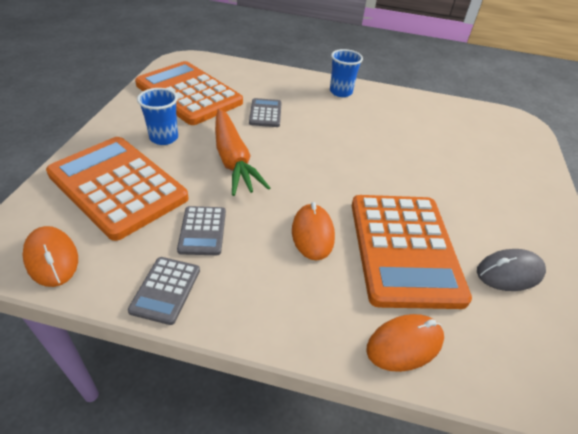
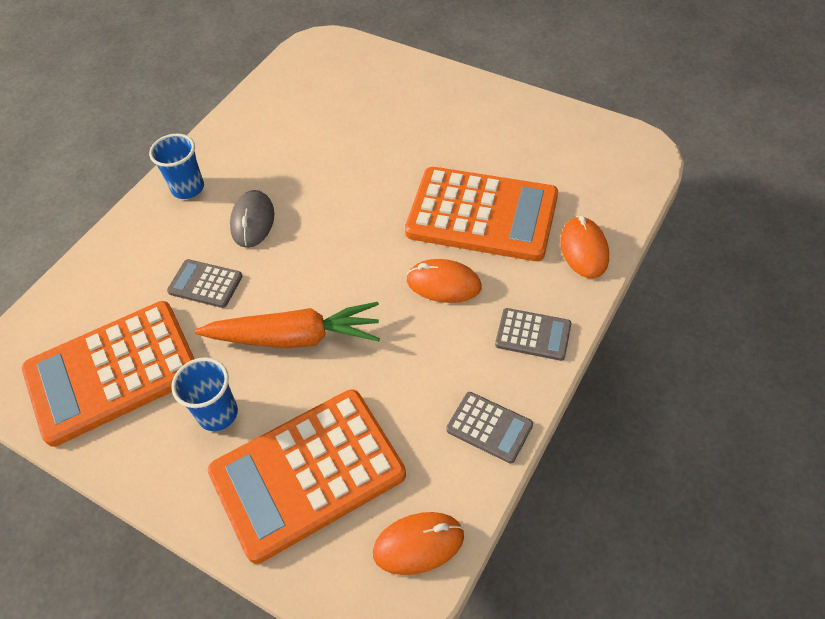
camera: 65 degrees left, 10 degrees up
grey calculator [177,206,226,255] -> grey calculator moved to [495,308,571,361]
grey mouse [477,249,546,291] -> grey mouse moved to [230,190,274,248]

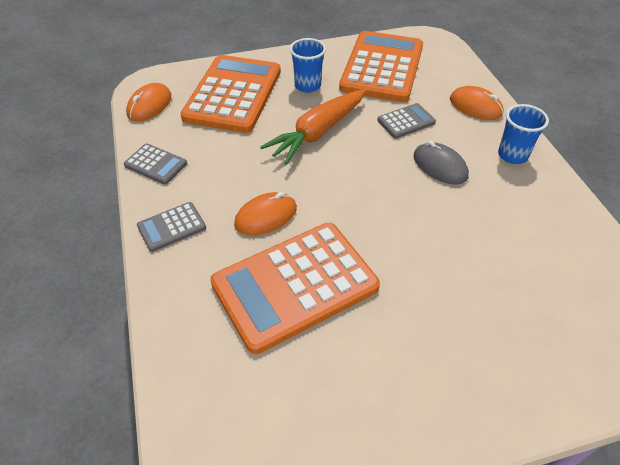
camera: 130 degrees right, 5 degrees down
grey calculator [446,392,533,463] -> grey calculator turned 135 degrees counterclockwise [124,144,187,184]
orange mouse [561,216,609,278] -> orange mouse moved to [450,86,504,120]

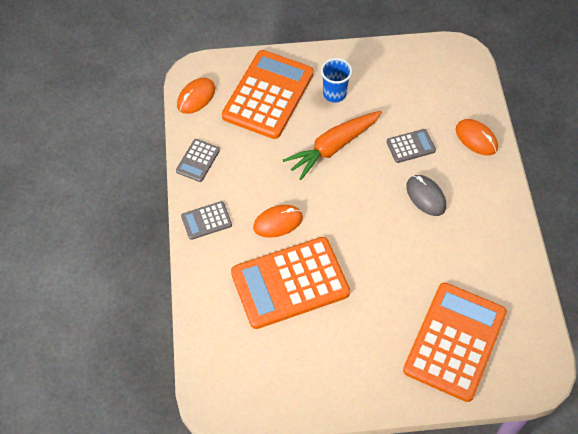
camera: 10 degrees right, 10 degrees up
grey calculator [124,144,187,184] -> grey calculator turned 75 degrees clockwise [176,139,220,182]
orange calculator [339,31,423,102] -> orange calculator moved to [403,283,507,402]
blue cup [498,104,549,164] -> none

